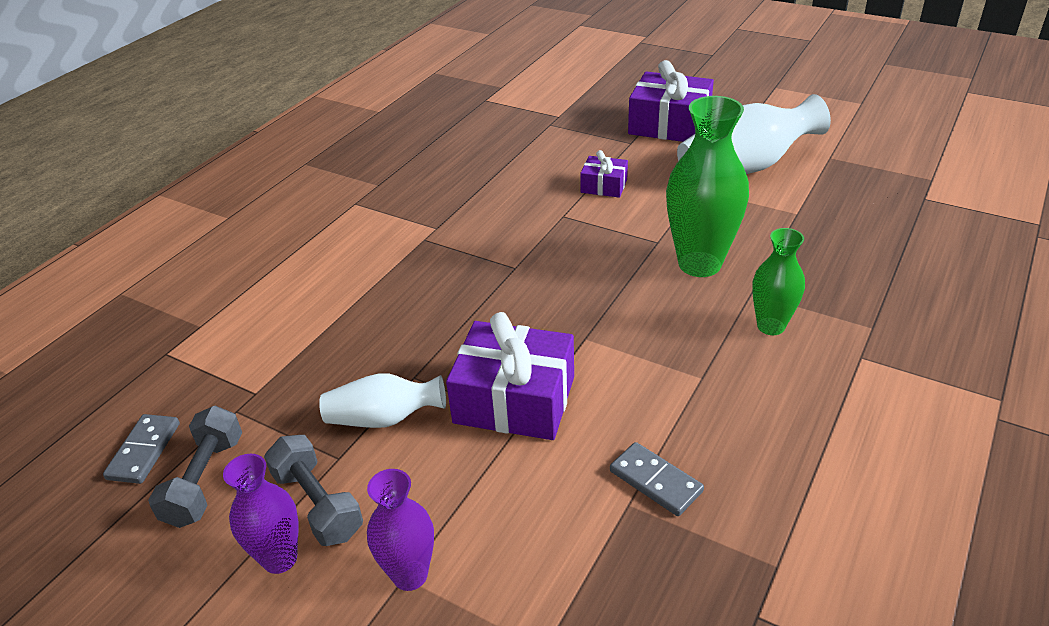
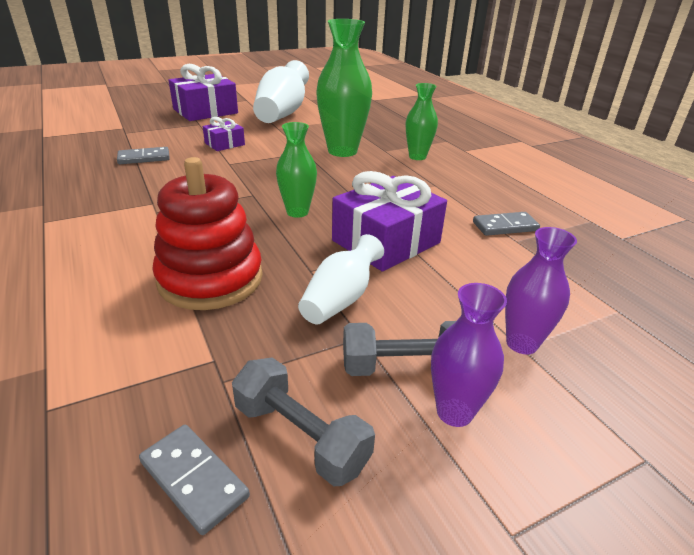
camera: 60 degrees left, 5 degrees down
none -> grey domino [117,147,170,164]
none -> red stacking toy [152,157,263,310]
none -> green vase [276,122,317,218]

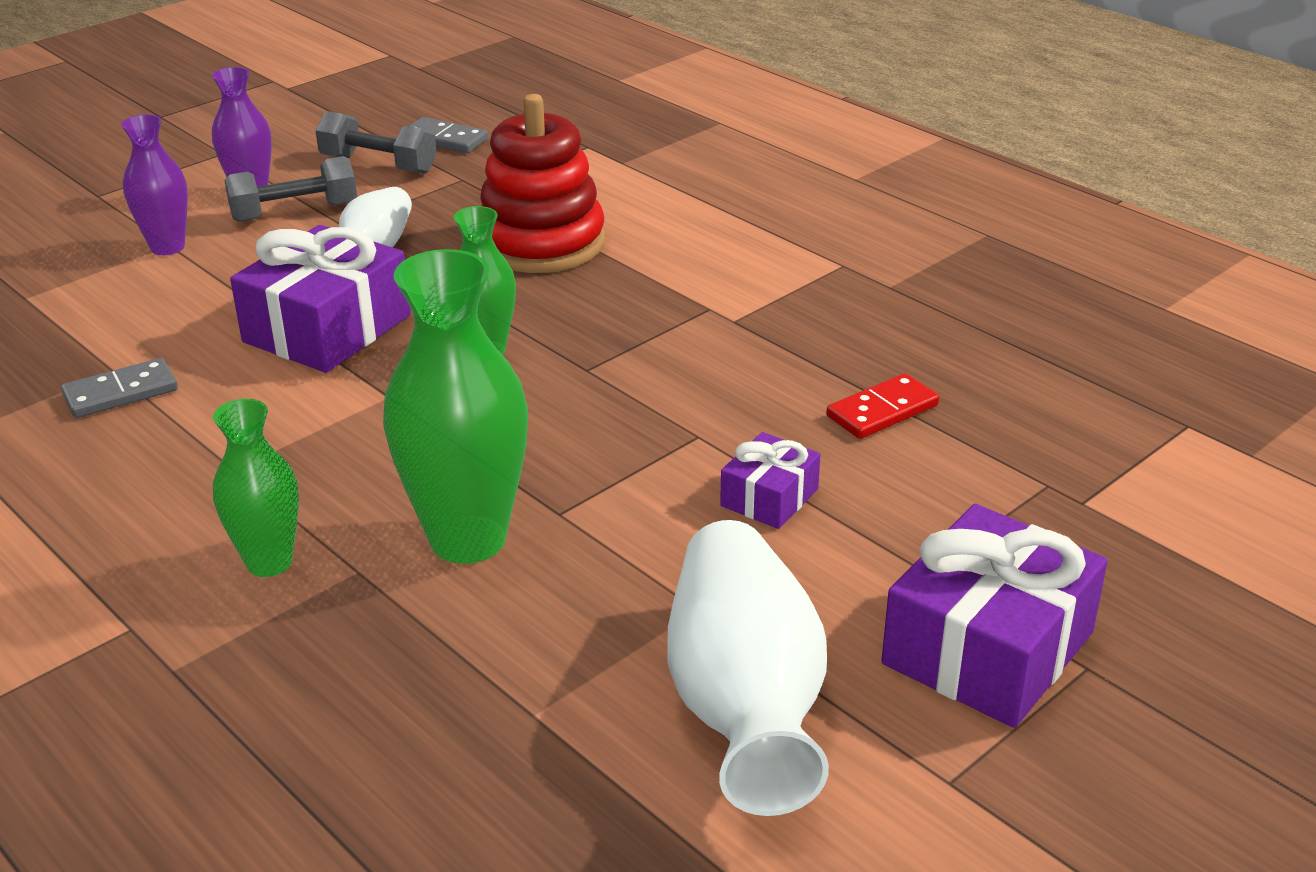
camera: 165 degrees right, 0 degrees up
grey domino [117,147,170,164] -> red domino [826,373,939,439]

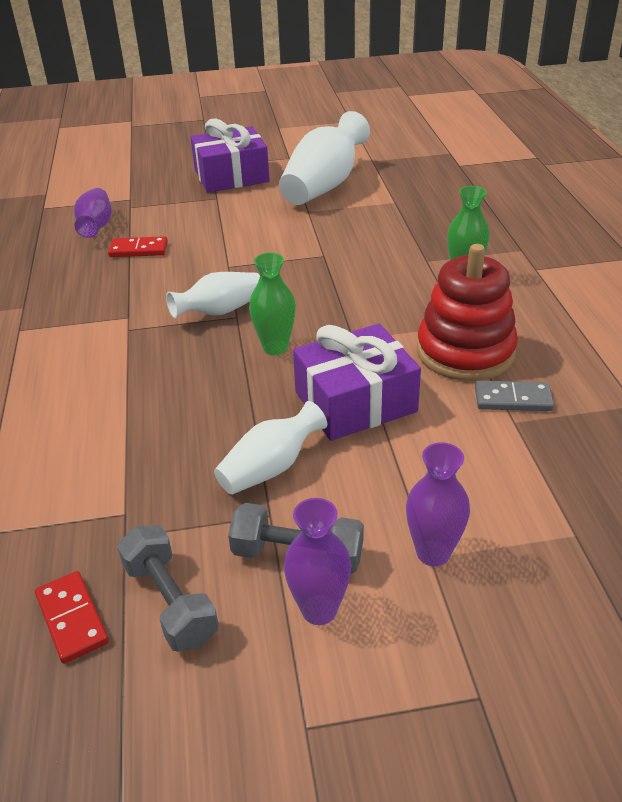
camera: 145 degrees left, 5 degrees up
green vase [383,249,528,564] -> none
grey domino [409,117,488,153] -> red domino [35,571,109,664]
red stacking toy [480,94,605,273] -> red stacking toy moved to [417,244,518,381]
purple gift [720,432,821,529] -> none
none -> purple vase [74,188,111,238]
none -> white vase [166,272,260,318]

